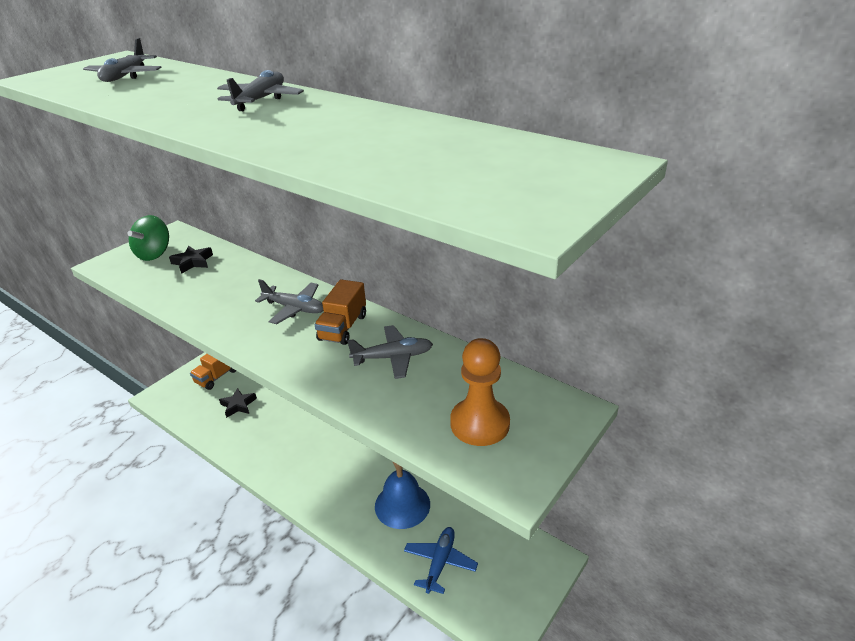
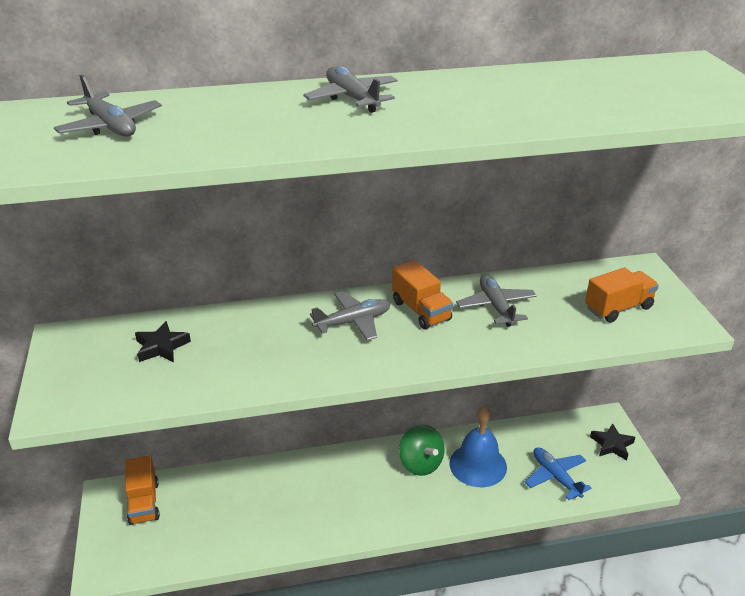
camera: 50 degrees left, 0 degrees up
green spinning top [127,215,169,261] -> green spinning top moved to [399,425,444,476]
black star [219,388,257,418] -> black star moved to [590,423,635,460]
grey plane [347,325,433,379] -> grey plane turned 45 degrees counterclockwise [456,275,537,327]
orange pawn [450,338,510,446] -> orange truck [585,268,659,323]

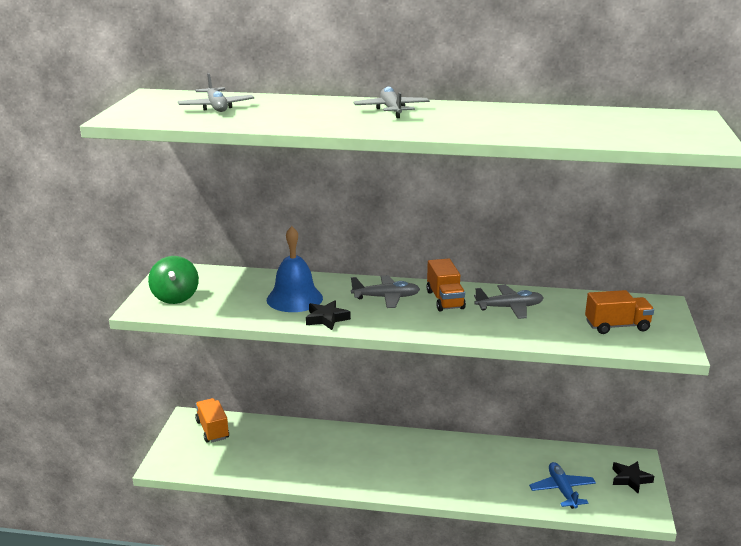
camera: 20 degrees right, 10 degrees down
orange truck [125,455,160,525] -> orange truck turned 150 degrees clockwise [195,398,229,443]
black star [135,321,191,362] -> black star moved to [306,300,351,330]
green spinning top [399,425,444,476] -> green spinning top moved to [148,256,199,304]
blue bell [449,406,507,487] -> blue bell moved to [267,226,323,312]
grey plane [456,275,537,327] -> grey plane turned 75 degrees clockwise [474,285,544,319]

